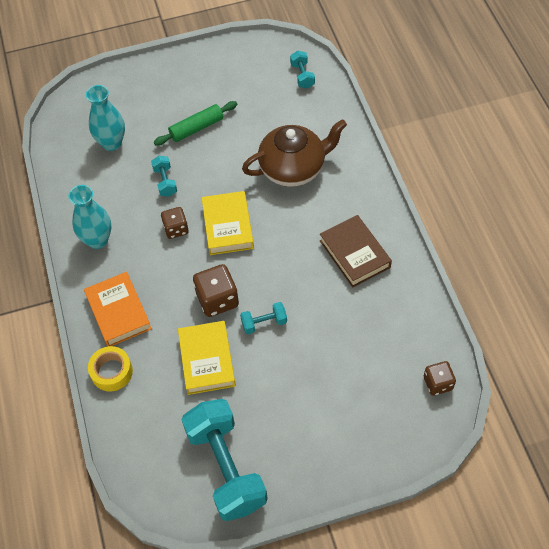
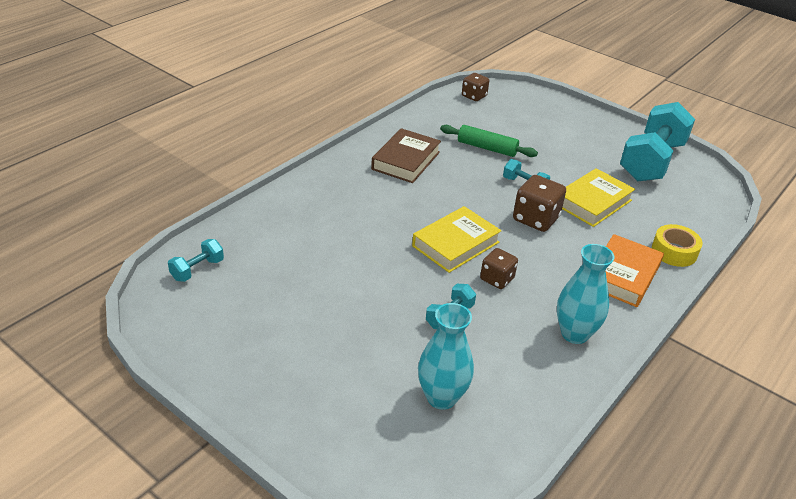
camera: 130 degrees left, 20 degrees down
green rolling pin [154,101,237,146] -> green rolling pin moved to [440,125,538,157]
brown teapot [242,119,347,187] -> none

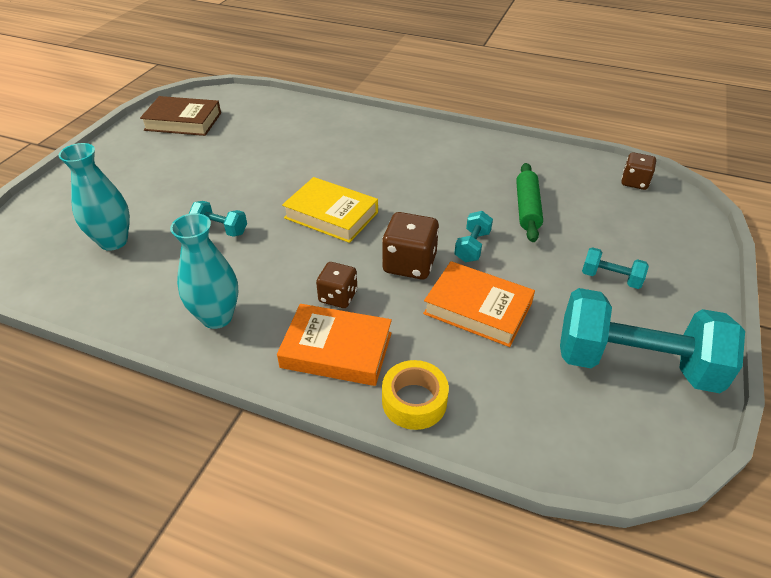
camera: 75 degrees right, 5 degrees up
turquoise dumbbell [168,239,224,282] -> turquoise dumbbell moved to [582,247,649,289]
brown book [371,128,441,183] -> brown book moved to [140,96,221,136]
brown dice [480,248,518,289] -> brown dice moved to [316,262,357,308]
yellow book [562,168,635,227] -> orange book [423,261,535,347]

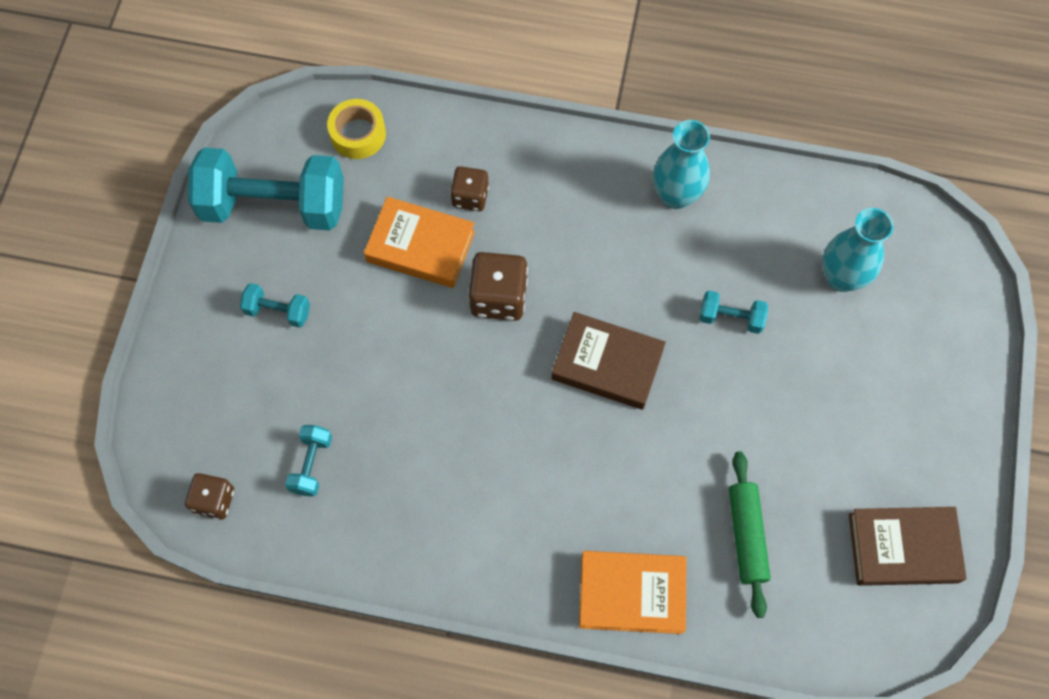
camera: 170 degrees right, 25 degrees up
orange book [277,304,392,386] -> orange book moved to [579,551,686,634]
yellow book [282,177,378,243] -> brown book [551,312,666,410]
brown dice [316,262,357,308] -> brown dice moved to [450,166,489,211]
yellow tape [382,360,449,430] -> yellow tape moved to [327,99,386,159]
turquoise dumbbell [454,211,493,262] -> turquoise dumbbell moved to [285,425,332,497]
green rolling pin [516,163,543,242] -> green rolling pin moved to [729,451,771,618]

